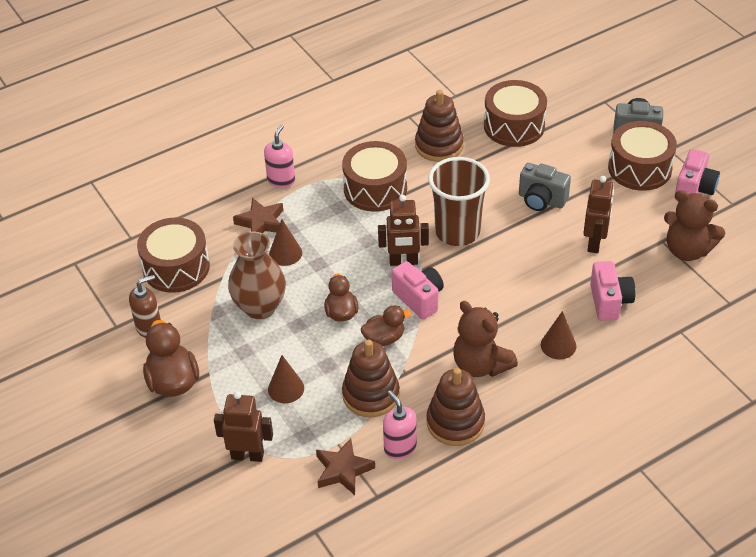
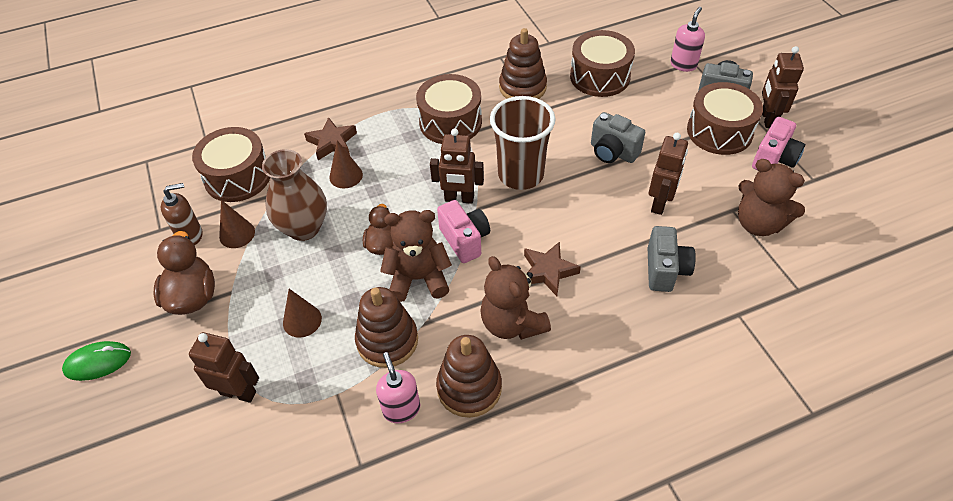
camera: 10 degrees right, 5 degrees up
pink soap dispenser [264,124,295,188] -> pink soap dispenser moved to [670,7,705,72]
brown star [316,438,375,495] -> brown star moved to [524,242,581,296]
brown duck [361,305,412,346] -> brown teddy bear [380,210,452,302]
brown cone [541,311,576,359] -> brown cone moved to [219,200,255,248]
pink camera [590,261,636,321] -> grey camera [648,226,696,292]
none -> green mouse [62,341,131,381]
none -> brown robot [762,46,804,128]

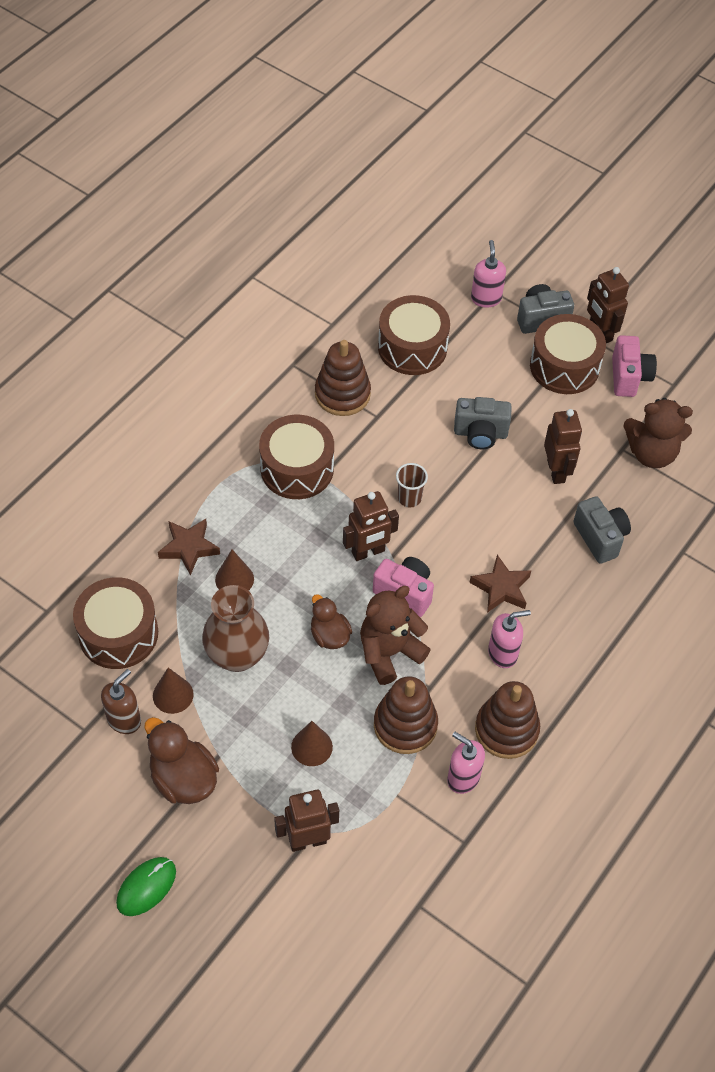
camera: 35 degrees left, 5 degrees up
brown teddy bear [480,256,551,340] -> pink soap dispenser [488,610,531,668]
brown cup [490,96,556,190] -> brown cup [396,463,428,507], size x0.47

